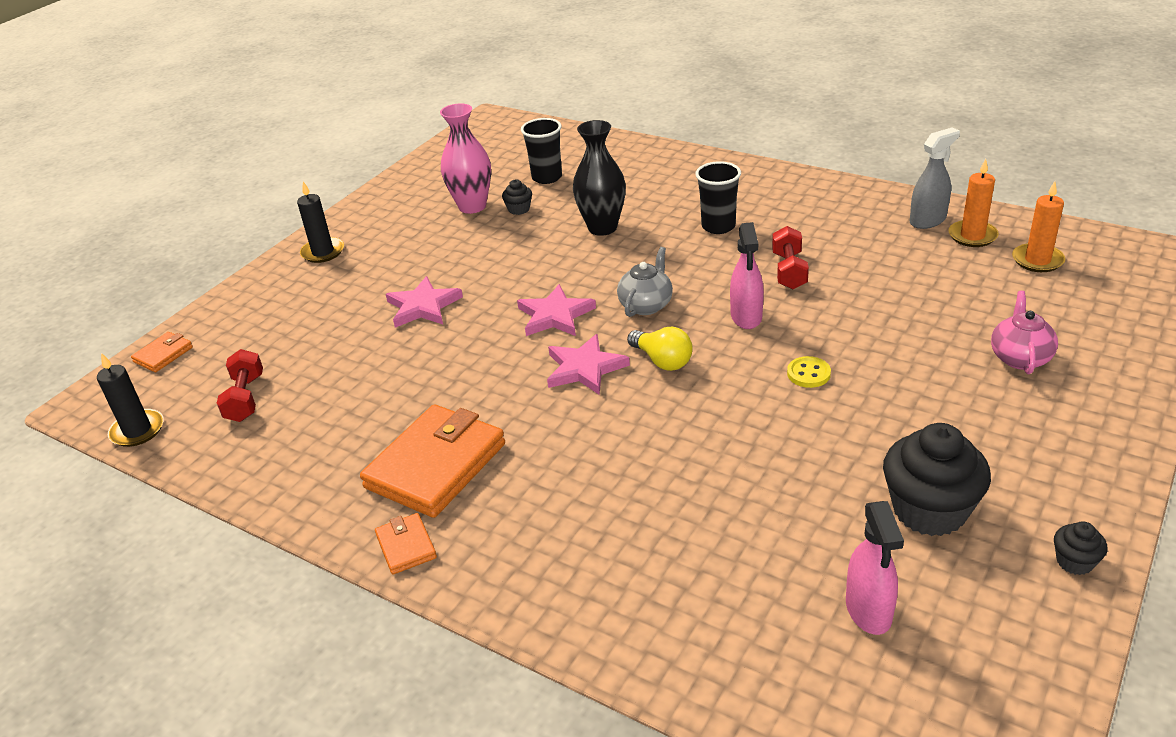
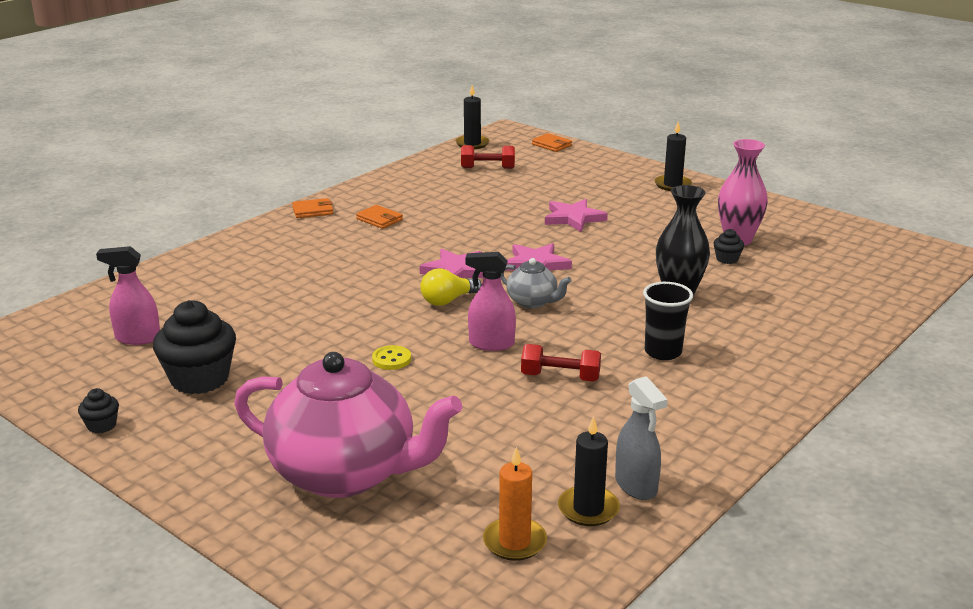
camera: 95 degrees right, 10 degrees down
orange wallet [360,404,505,518] -> orange wallet [356,205,403,229], size x0.47
black cup [521,118,562,184] -> none
orange candle [948,159,999,247] -> black candle [558,416,620,526]
pink teapot [991,291,1058,374] -> pink teapot [234,352,462,498], size x2.25

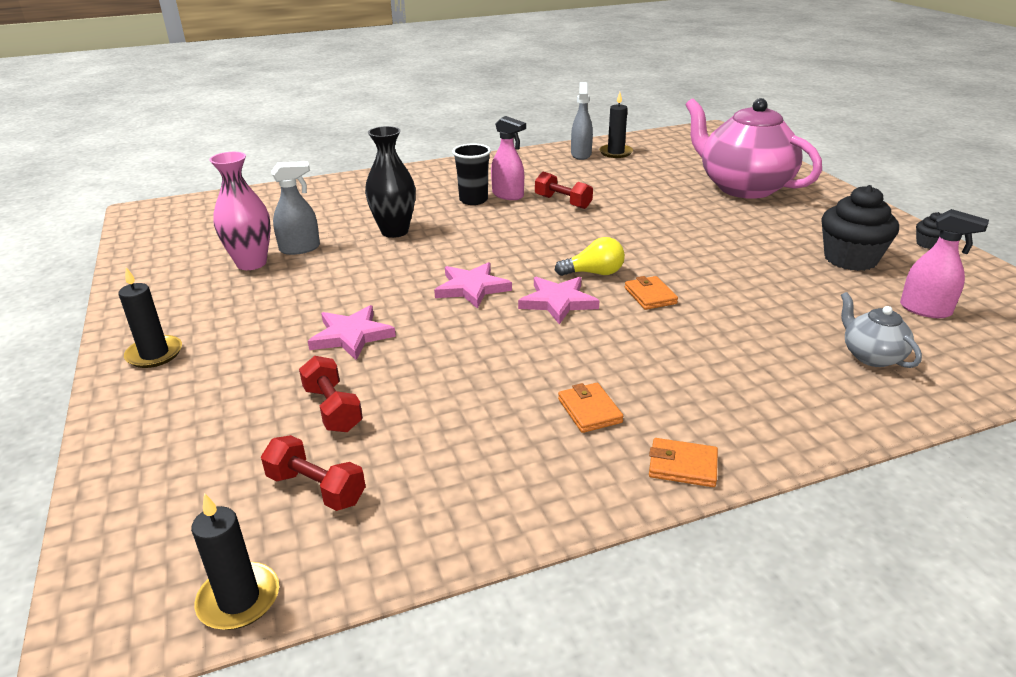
camera: 150 degrees left, 5 degrees up
yellow button [372,345,411,370] -> none
pink spray bottle [465,252,516,351] -> pink spray bottle moved to [491,116,526,200]
orange candle [483,447,547,561] -> none
grey teapot [500,258,572,308] -> grey teapot moved to [841,292,922,368]
orange wallet [532,133,572,152] -> orange wallet moved to [625,276,678,310]
black cupcake [713,229,744,264] -> grey spray bottle [271,161,320,255]
none -> red dumbbell [299,356,363,432]

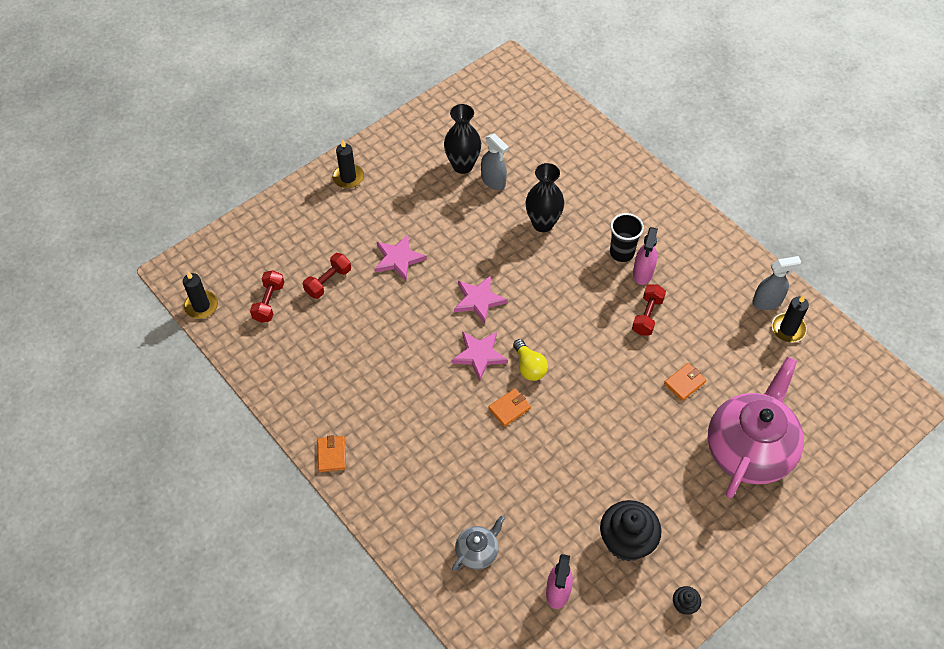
camera: 70 degrees right, 25 degrees up
pink vase [209,152,271,270] -> black vase [444,104,481,174]
orange wallet [558,383,624,433] -> orange wallet moved to [664,363,707,401]

